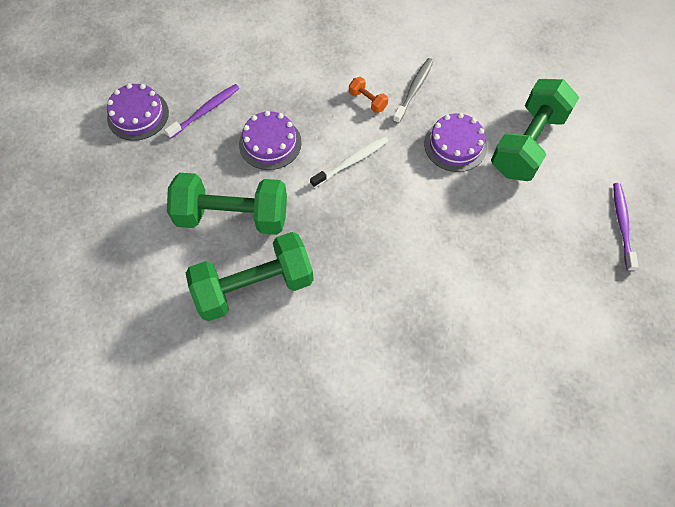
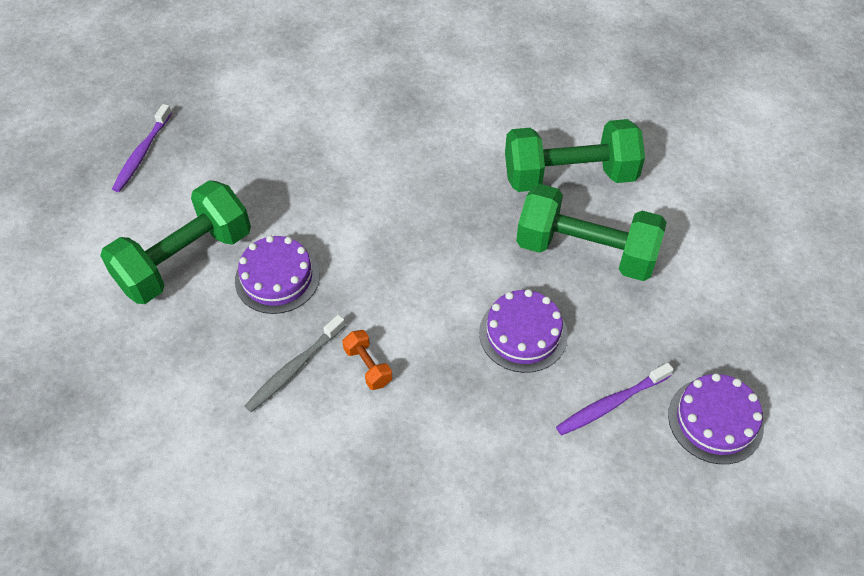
camera: 165 degrees left, 10 degrees down
white toothbrush [310,136,388,188] -> none

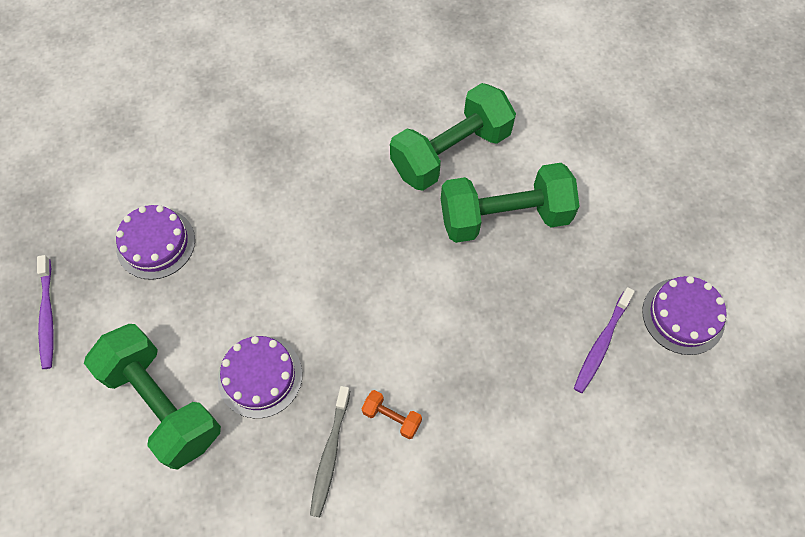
camera: 30 degrees left, 10 degrees up
green dumbbell [100,180,251,304] -> green dumbbell turned 60 degrees counterclockwise [84,324,221,470]
purple cake [479,289,568,373] -> purple cake moved to [116,205,195,280]

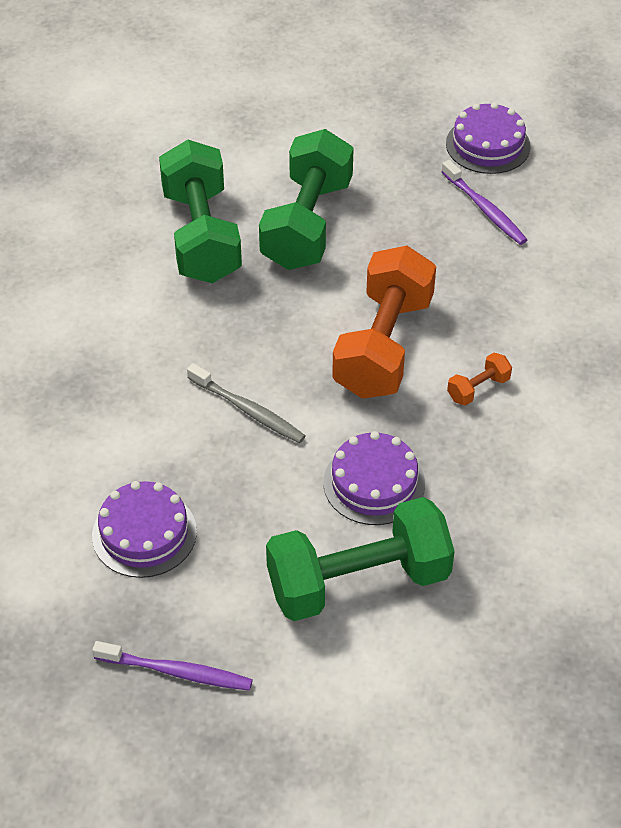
camera: 65 degrees left, 15 degrees down
grey toothbrush [310,386,350,517] -> grey toothbrush moved to [187,363,306,444]
none -> orange dumbbell [332,246,436,399]

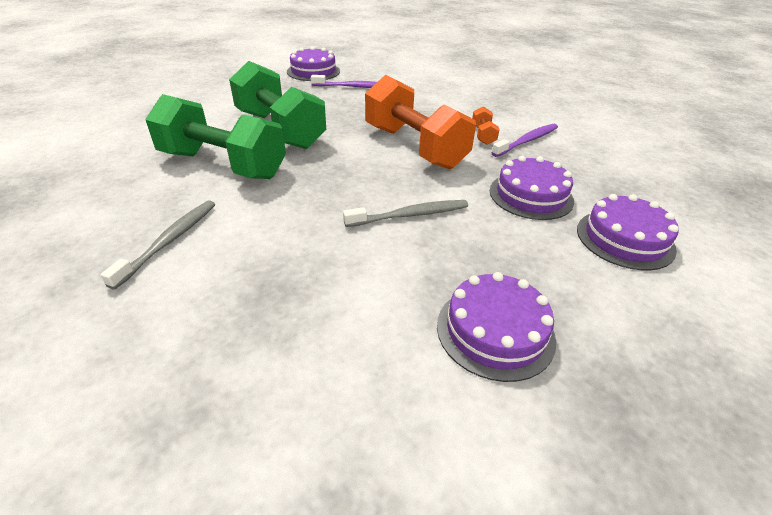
camera: 55 degrees left, 10 degrees down
purple toothbrush [92,641,253,691] -> purple toothbrush moved to [491,124,558,157]
green dumbbell [266,497,455,621] -> purple cake [577,194,679,270]
none -> grey toothbrush [100,200,215,290]

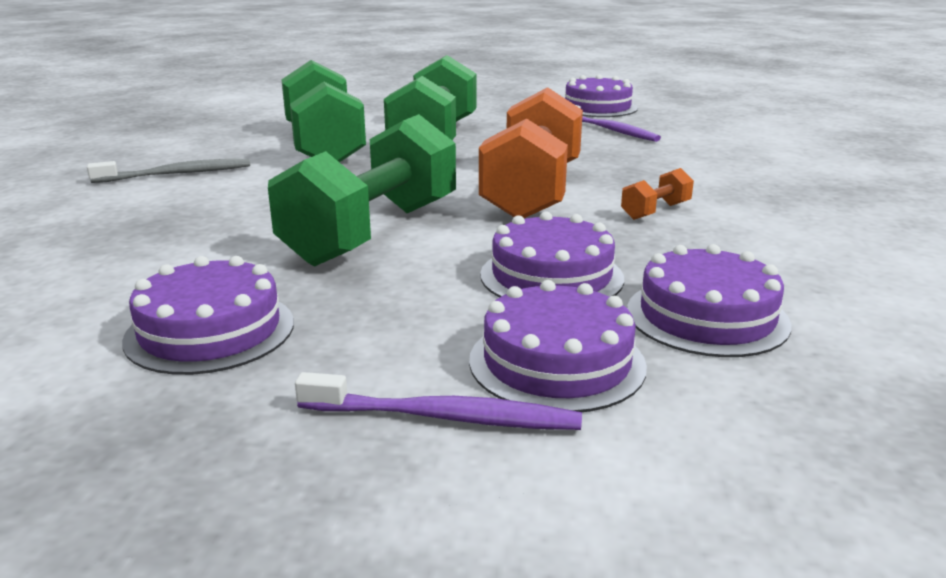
camera: 50 degrees right, 15 degrees down
grey toothbrush [343,200,468,227] -> green dumbbell [268,114,456,267]
purple toothbrush [491,124,558,157] -> purple toothbrush moved to [295,372,582,430]
none -> purple cake [627,244,791,357]

